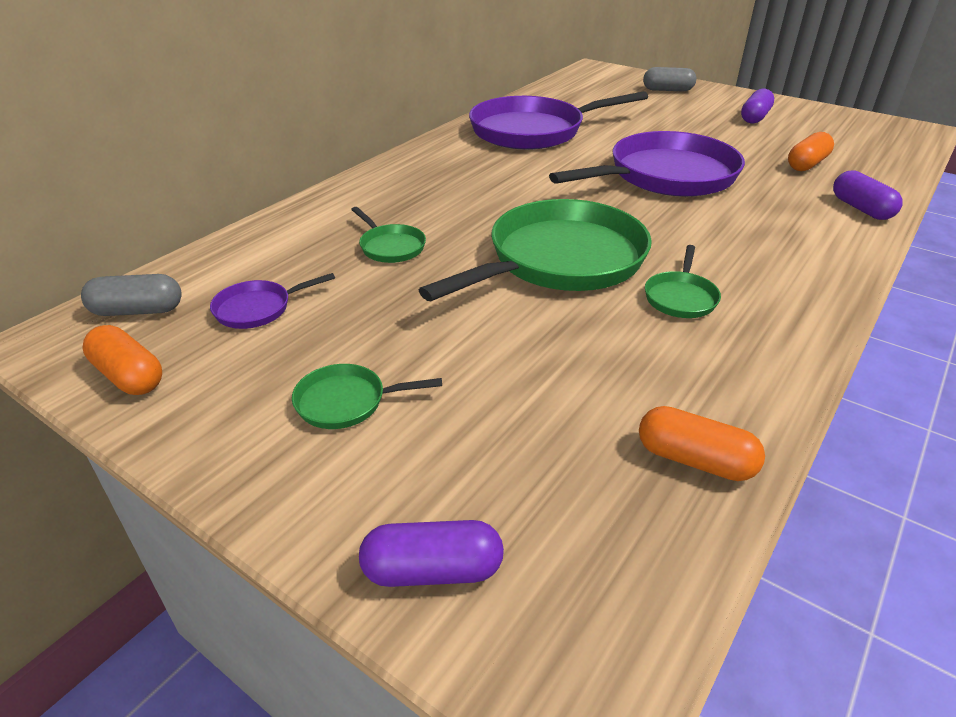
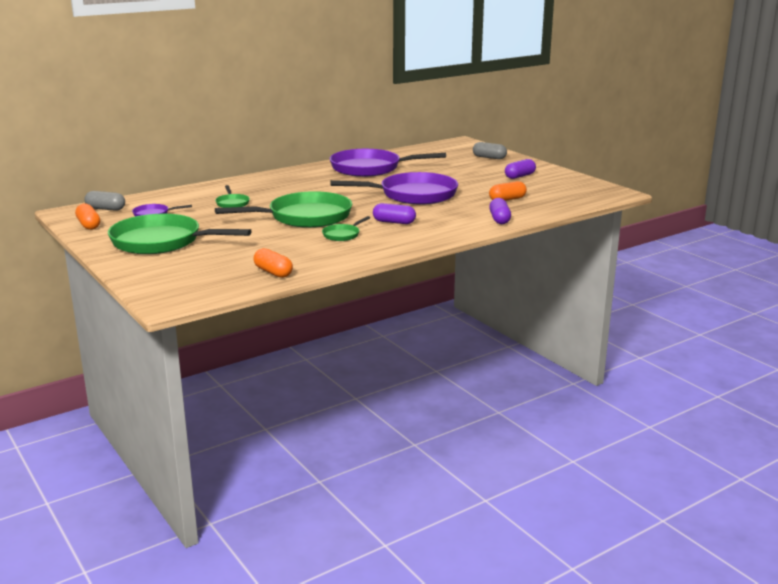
camera: 20 degrees right, 15 degrees down
green pan [292,364,442,429] -> green pan [108,214,252,254], size x2.32
purple capsule [359,520,504,587] -> purple capsule moved to [373,203,416,224]

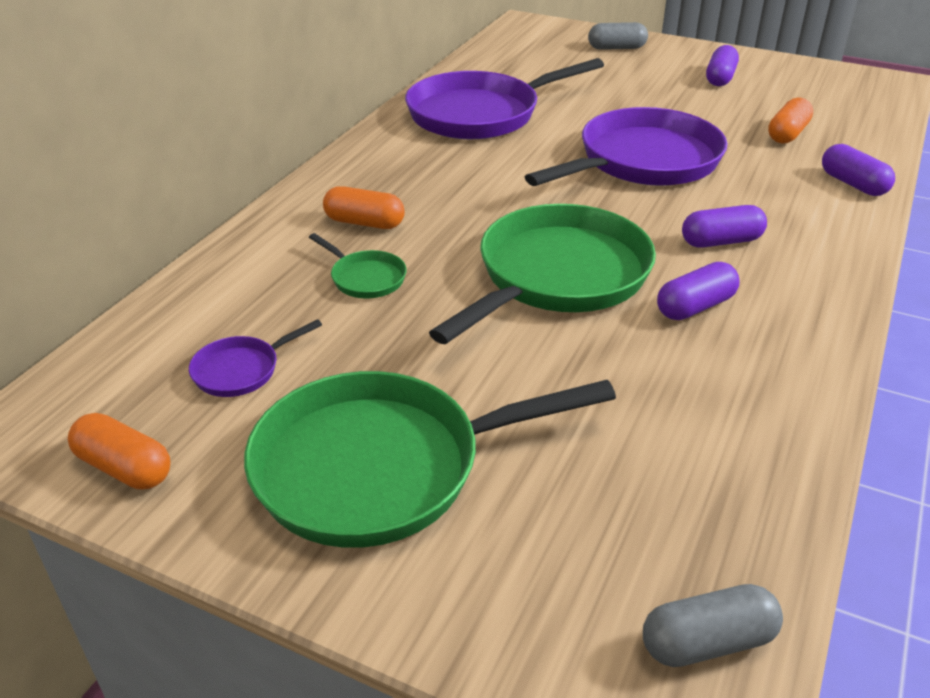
camera: 30 degrees left, 15 degrees up
grey capsule [84,191,125,211] -> grey capsule moved to [643,584,783,667]
orange capsule [254,248,293,278] -> orange capsule moved to [323,186,405,229]
green pan [322,216,370,241] -> purple capsule [657,262,740,320]

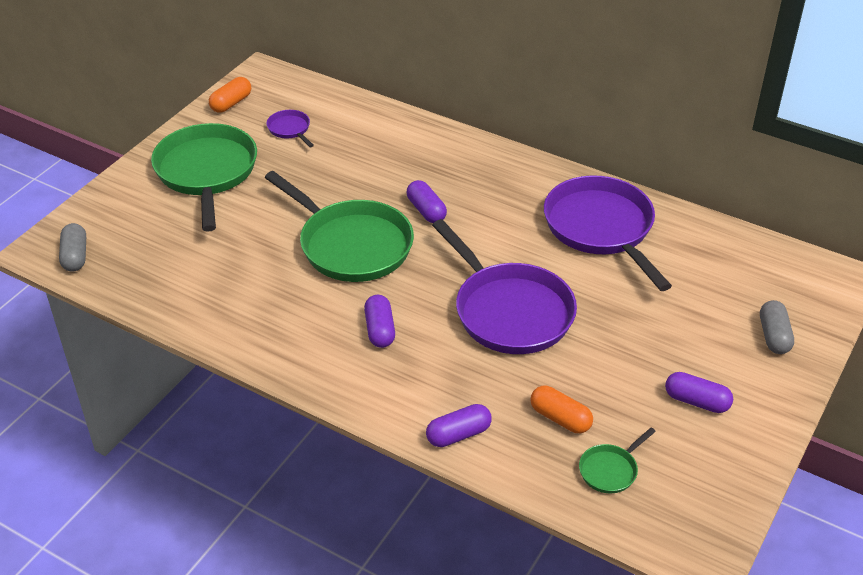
camera: 95 degrees right, 5 degrees up
green pan [309,233,407,298] -> green pan moved to [579,428,656,493]
orange capsule [323,186,405,229] -> none
purple capsule [657,262,740,320] -> purple capsule moved to [407,180,447,223]

